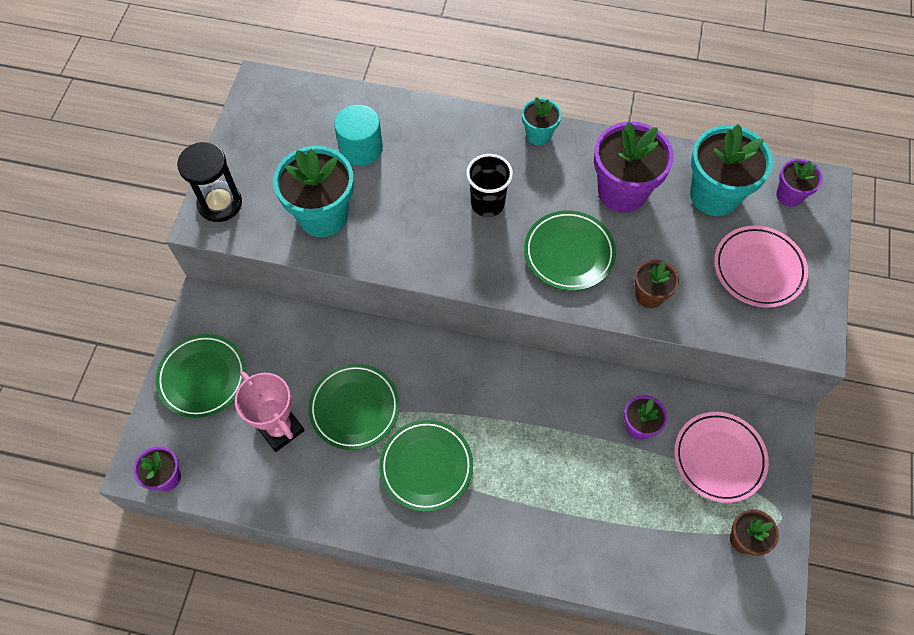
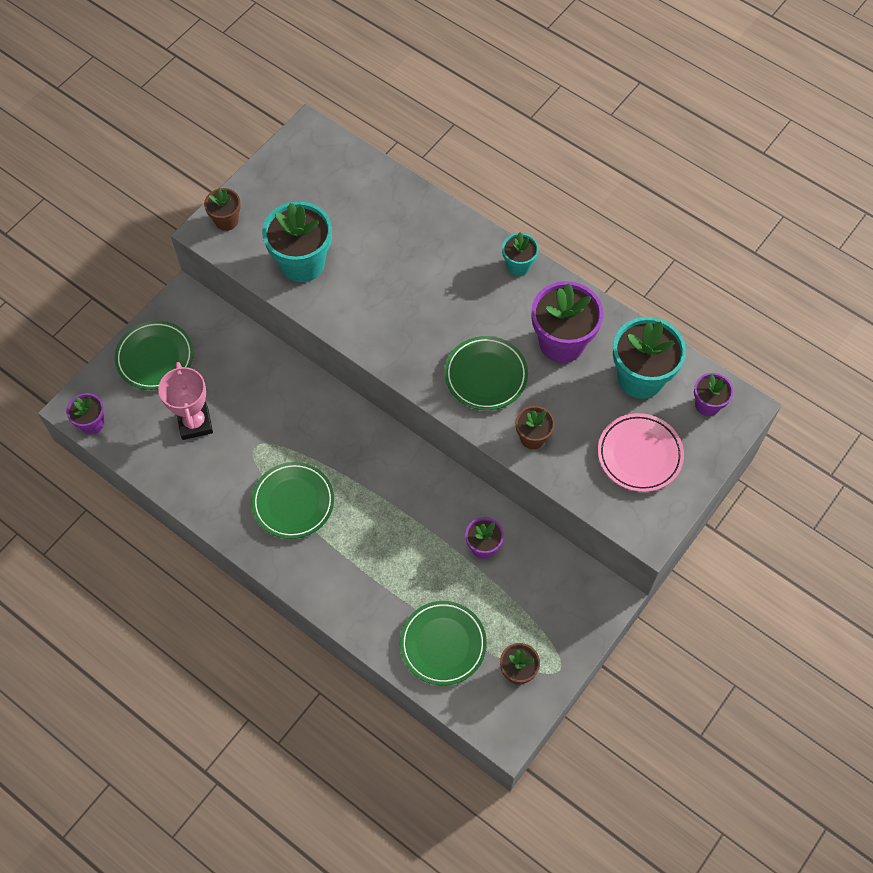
camera: 25 degrees right, 0 degrees up
black hourglass [177,142,242,222] -> brown flower pot [204,188,241,231]
green plate [308,364,400,450] -> green plate moved to [400,601,487,686]
turquoise cylinder [334,105,383,166] -> none
black cup [466,154,513,217] -> none
pink plate [674,412,769,503] -> none

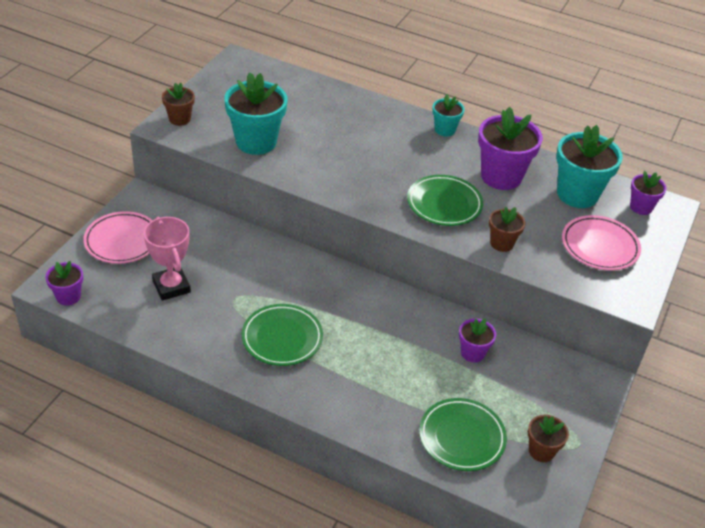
camera: 15 degrees left, 20 degrees down
green plate [115,321,194,390] -> pink plate [83,211,153,264]

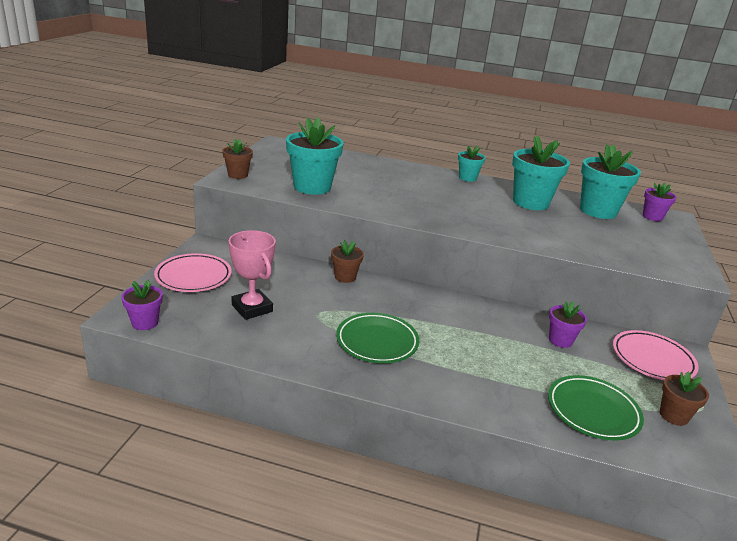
camera: 10 degrees left, 15 degrees down
green plate [407,175,483,226] -> none
purple flower pot [478,107,543,190] -> turquoise flower pot [512,136,570,210]
brown flower pot [489,207,526,252] -> brown flower pot moved to [331,240,364,283]
pink plate [562,215,641,271] -> pink plate moved to [613,330,699,380]

